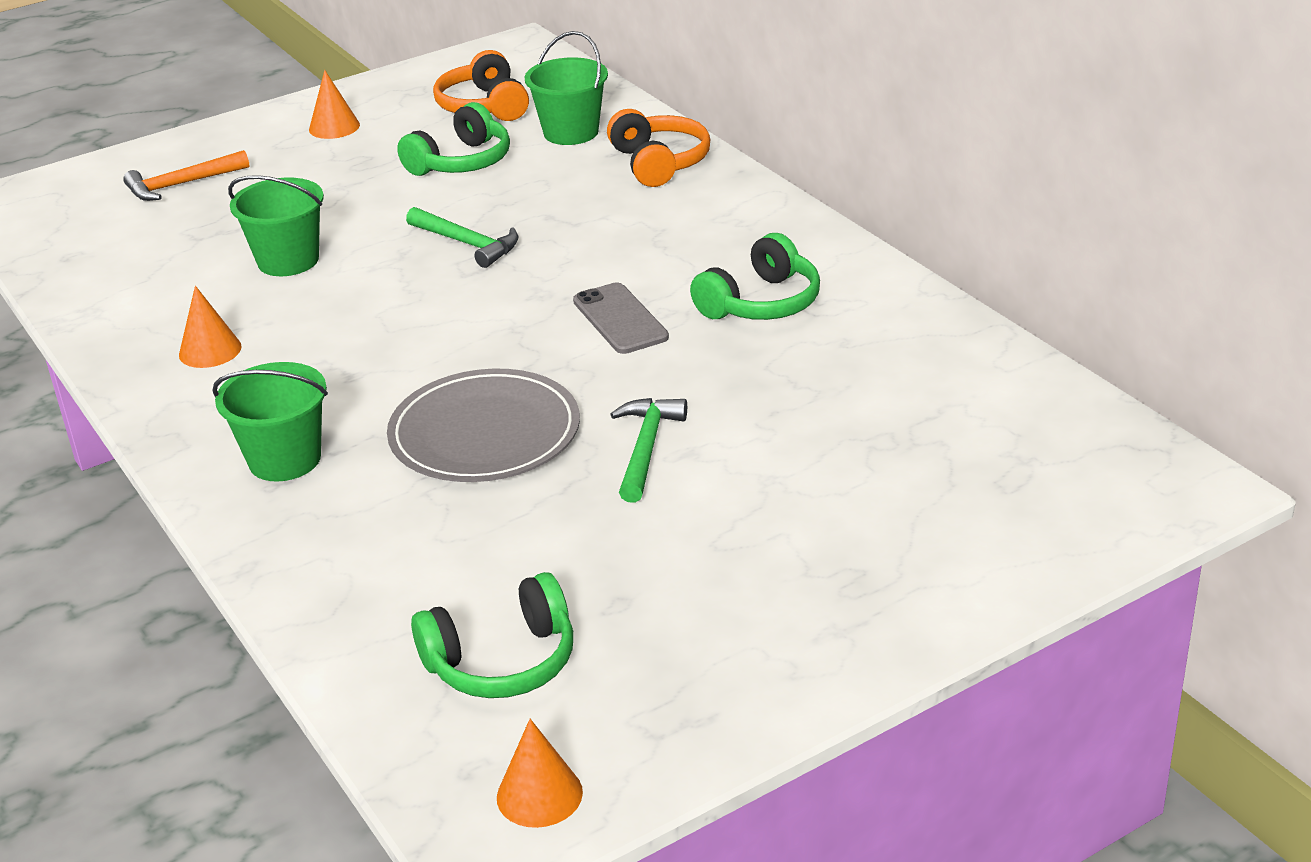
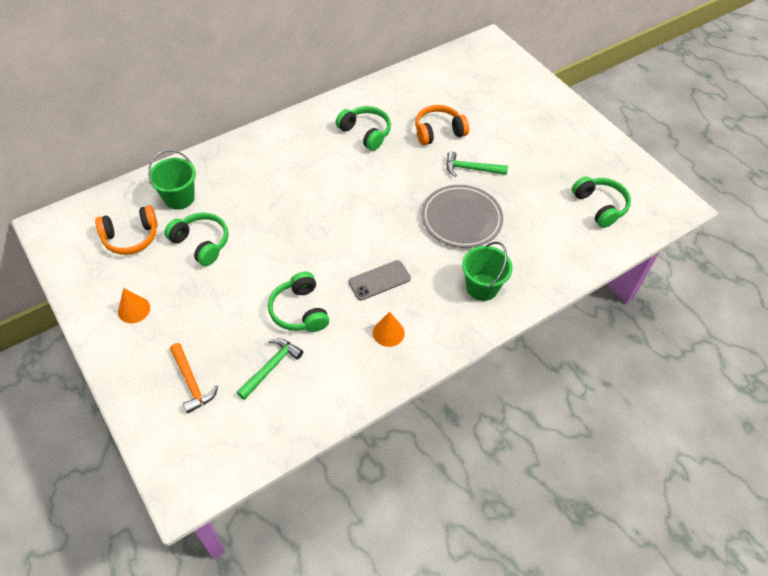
camera: 95 degrees left, 20 degrees up
green bucket [228,175,324,276] -> green headphones [268,272,329,332]
green hammer [406,207,518,268] -> green hammer moved to [237,338,303,400]
orange cone [497,719,583,828] -> none
grey phone [573,283,669,354] -> grey phone moved to [348,260,411,301]
orange headphones [607,109,710,187] -> orange headphones moved to [415,105,469,145]

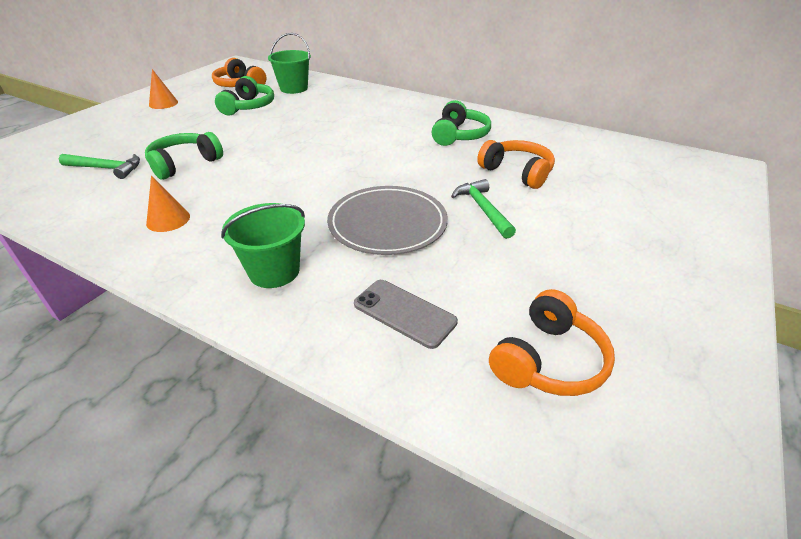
camera: 65 degrees right, 15 degrees down
orange hammer [170,343,218,414] -> none
grey phone [348,260,411,301] -> grey phone moved to [354,280,458,349]
green headphones [572,176,631,228] -> orange headphones [489,289,615,396]

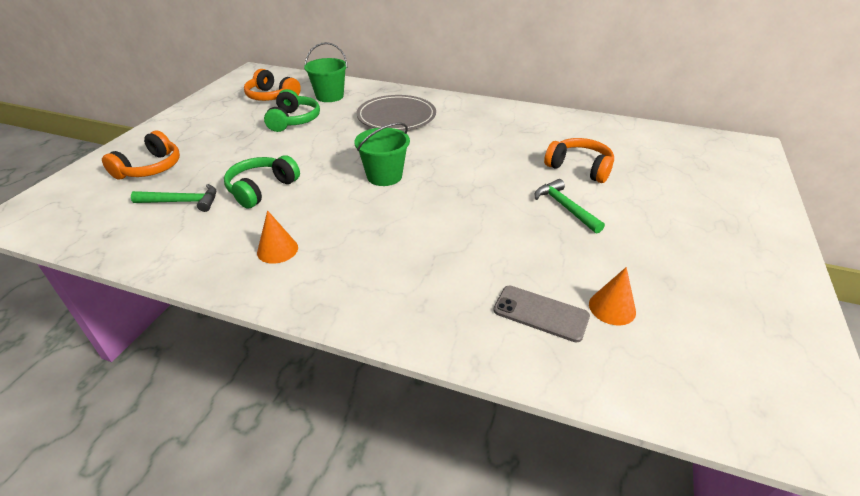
camera: 10 degrees left, 0 degrees up
orange cone [149,69,178,109] -> orange cone moved to [589,267,636,325]
green bucket [221,203,305,288] -> green bucket moved to [354,122,410,186]
grey plate [327,186,448,255] -> grey plate moved to [356,95,436,131]
green headphones [432,100,491,146] -> none
orange headphones [489,289,615,396] -> orange headphones moved to [102,131,180,180]

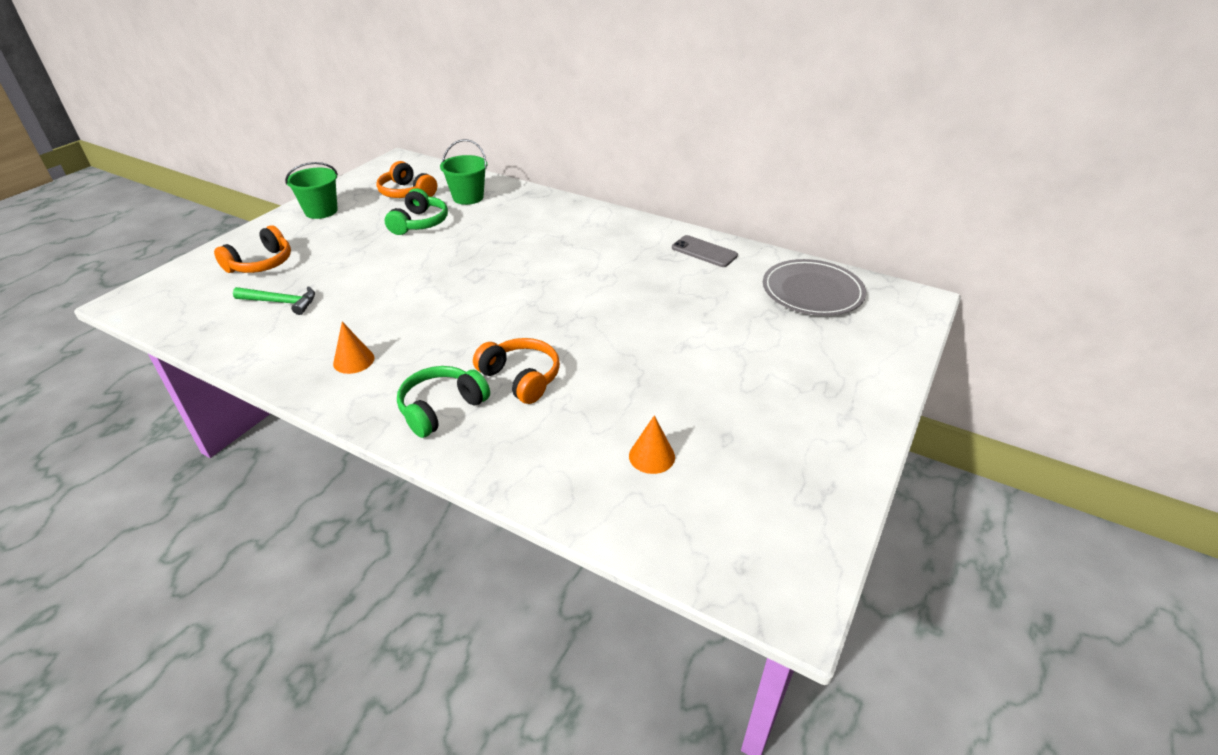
camera: 10 degrees right, 0 degrees up
green headphones [224,155,300,209] -> green headphones moved to [397,366,490,438]
green bucket [354,122,410,186] -> green bucket moved to [285,162,338,219]
grey plate [356,95,436,131] -> grey plate moved to [763,259,866,316]
grey phone [493,286,590,343] -> grey phone moved to [672,235,738,267]
green hammer [535,179,605,234] -> none
orange headphones [544,138,614,183] -> orange headphones moved to [473,338,560,404]

